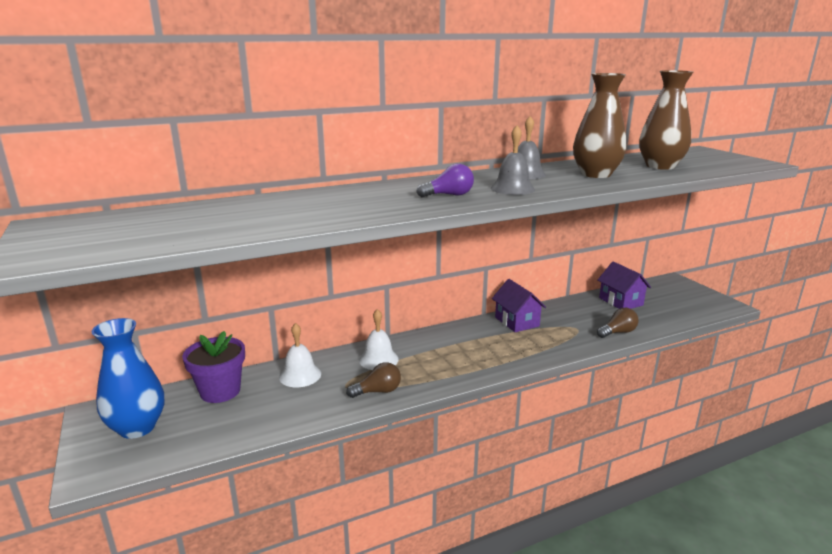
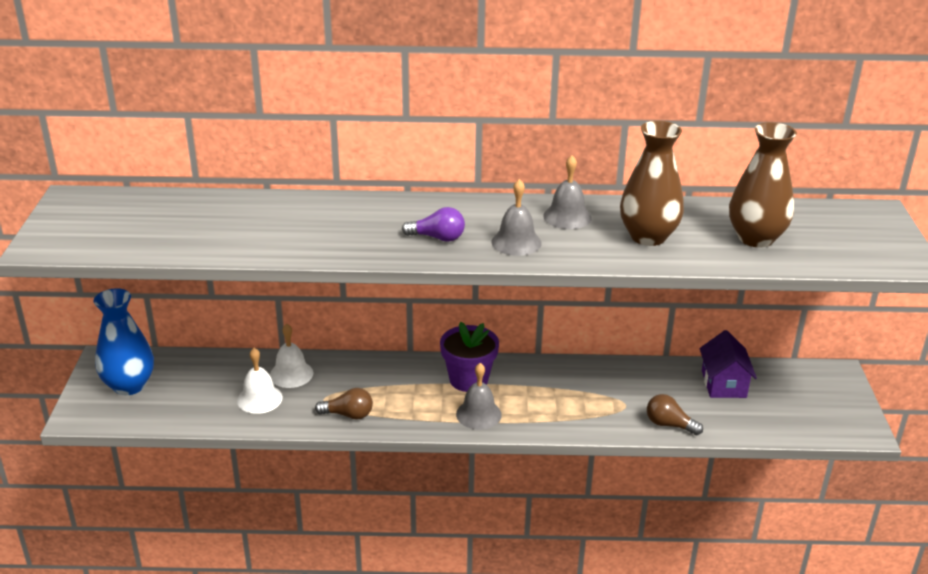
camera: 25 degrees right, 10 degrees up
purple flower pot [182,331,245,403] -> purple flower pot moved to [440,322,499,392]
white bell [359,309,399,370] -> white bell moved to [237,348,283,414]
purple house [492,279,546,332] -> none
brown light bulb [597,308,639,338] -> brown light bulb turned 150 degrees counterclockwise [647,394,703,435]
none -> grey bell [456,363,502,429]

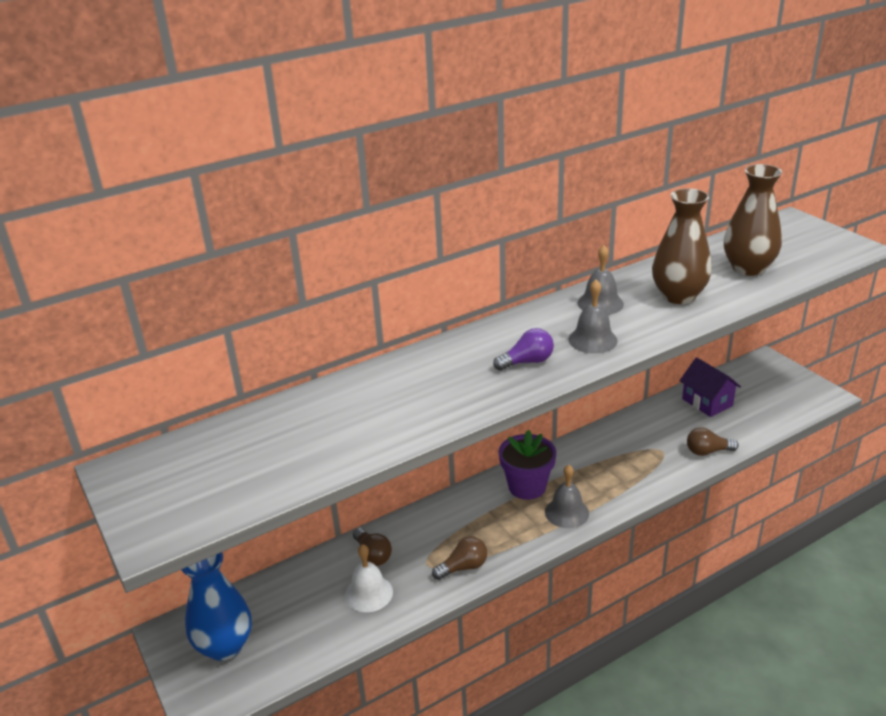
camera: 30 degrees left, 0 degrees up
white bell [270,324,313,388] -> brown light bulb [353,528,392,566]

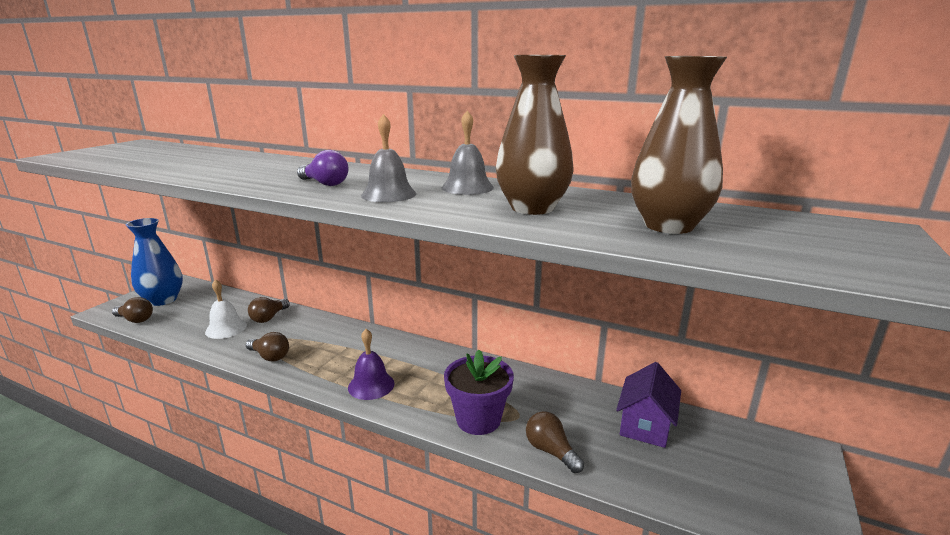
camera: 55 degrees right, 10 degrees down
purple flower pot [499,430,556,500] -> purple flower pot moved to [444,350,514,435]
grey bell [545,465,589,528] -> purple bell [348,329,395,400]
none -> brown light bulb [112,297,153,323]

